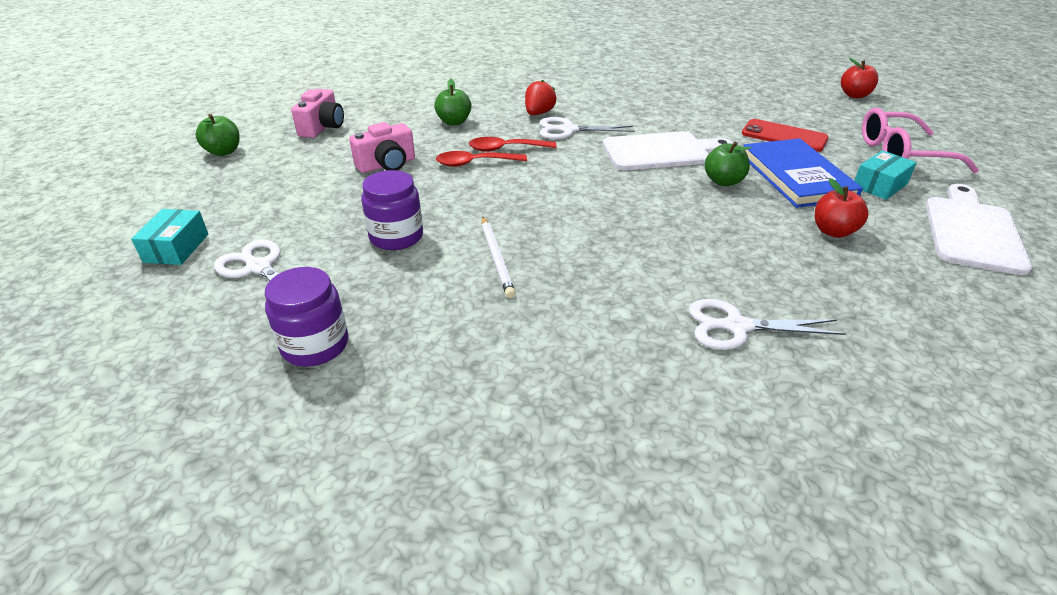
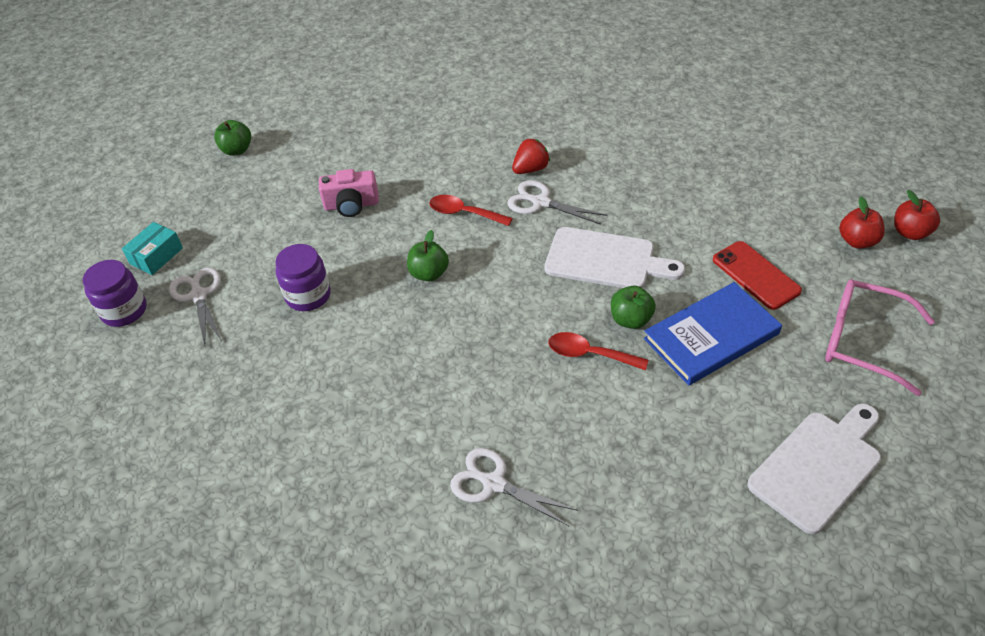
camera: 30 degrees right, 10 degrees up
purple jar [265,267,348,366] -> purple jar moved to [83,260,147,327]
pink camera [291,89,344,138] -> none
green apple [434,79,471,125] -> green apple moved to [407,230,449,282]
red spoon [436,151,527,167] -> red spoon moved to [548,332,649,371]
white pencil [482,216,516,298] -> none
blue book [743,138,863,208] -> blue book turned 45 degrees clockwise [644,282,782,385]
red apple [815,178,869,238] -> red apple moved to [839,196,885,248]
turquoise box [854,150,917,200] -> none

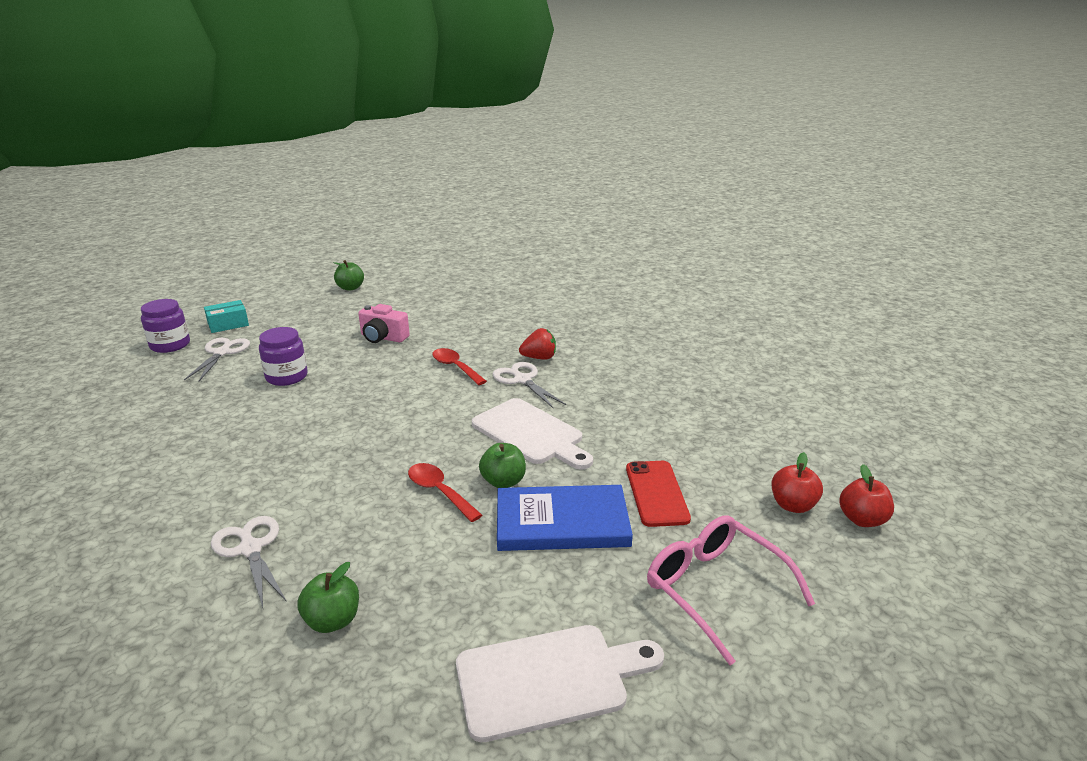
camera: 25 degrees right, 20 degrees down
green apple [407,230,449,282] -> green apple moved to [297,562,359,633]

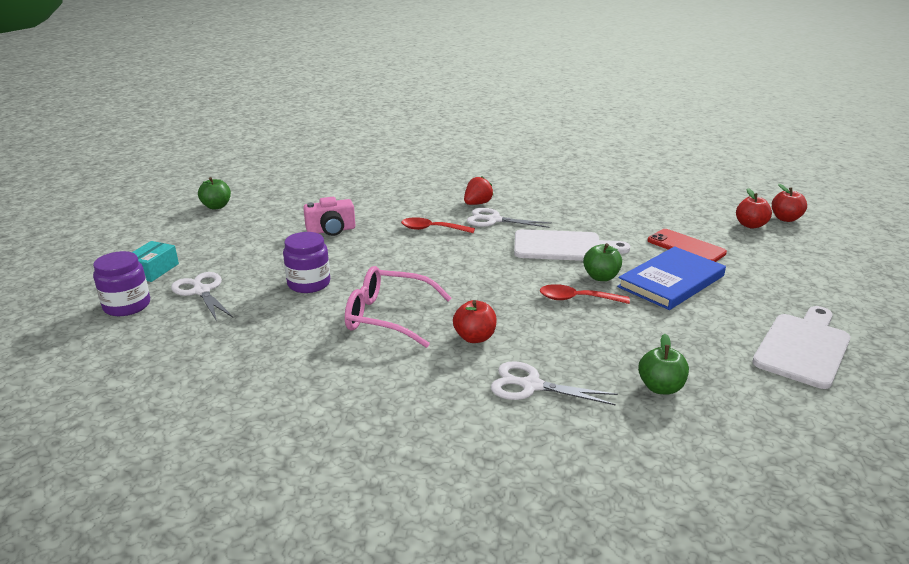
camera: 40 degrees left, 0 degrees up
pink glasses [647,515,815,665] -> pink glasses moved to [345,266,451,348]
none -> red apple [453,300,497,343]

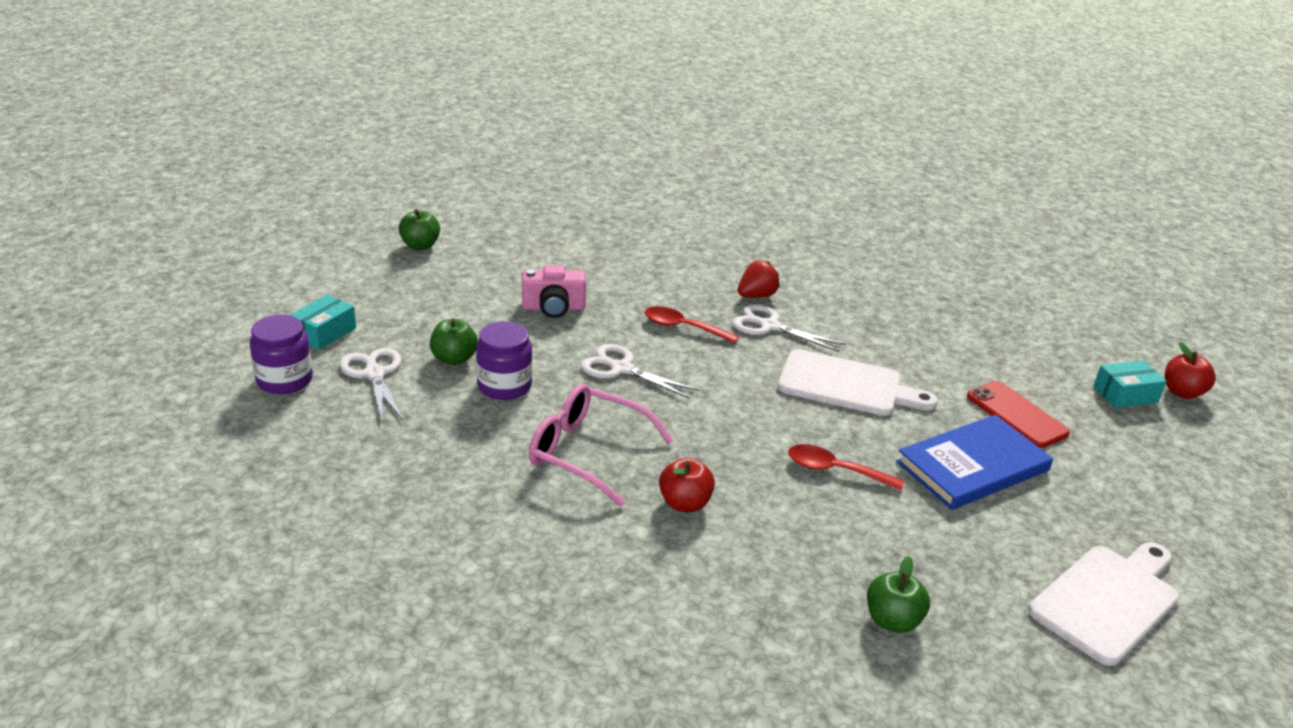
camera: 10 degrees right, 5 degrees up
white scissors [491,361,618,406] -> white scissors moved to [581,344,699,399]
green apple [583,243,622,281] -> green apple moved to [430,319,478,365]
red apple [736,188,772,228] -> turquoise box [1093,360,1167,408]

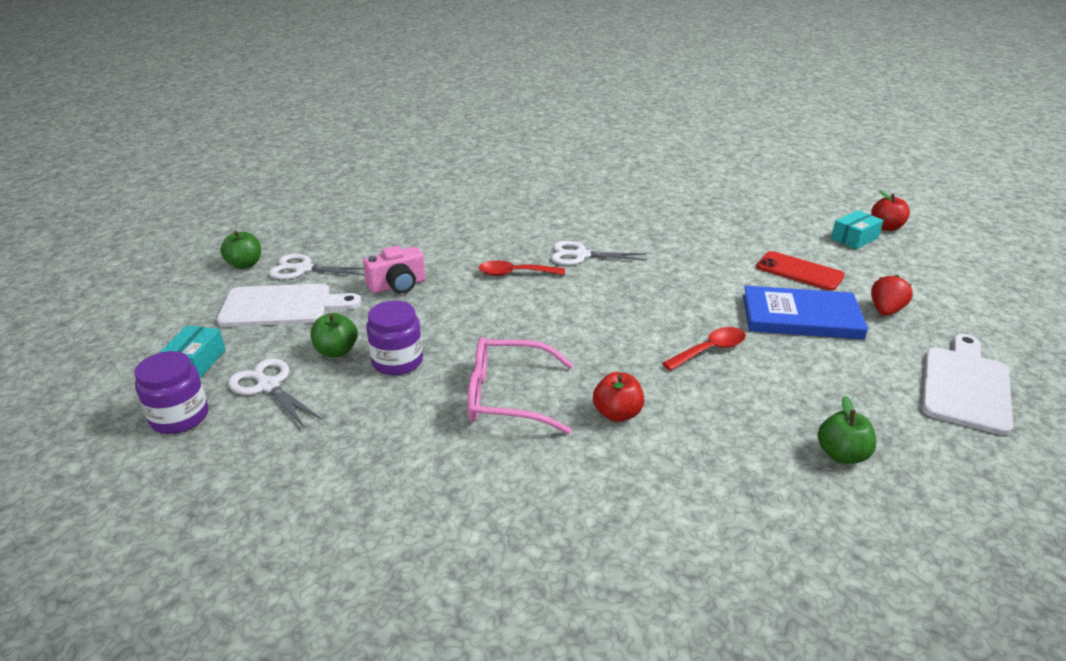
camera: 20 degrees left, 0 degrees up
white scissors [581,344,699,399] -> white scissors moved to [269,254,365,280]
red strawberry [738,260,780,298] -> red strawberry moved to [871,275,913,316]
white cutting board [778,349,938,416] -> white cutting board moved to [217,283,362,327]
red spoon [788,444,904,491] -> red spoon turned 150 degrees clockwise [662,327,746,371]
blue book [896,415,1053,510] -> blue book turned 60 degrees clockwise [743,285,868,340]

